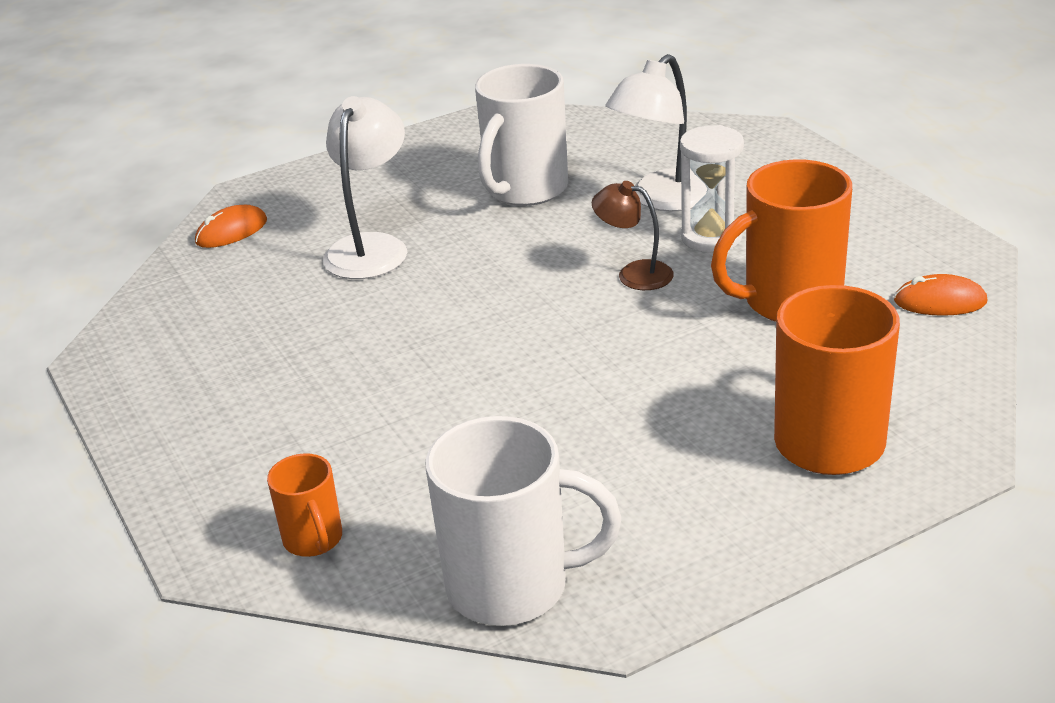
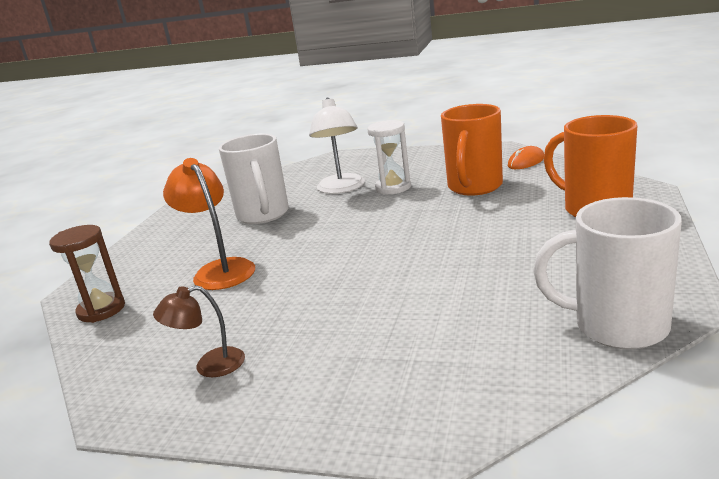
camera: 45 degrees left, 10 degrees down
orange mouse [195,205,267,248] -> brown hourglass [49,225,125,323]
orange mug [267,453,342,557] -> none
white lamp [323,96,407,279] -> orange lamp [163,158,255,290]
white mug [425,416,621,626] -> white mug turned 120 degrees counterclockwise [533,197,682,349]
brown lamp [592,181,674,290] -> brown lamp moved to [153,285,245,377]

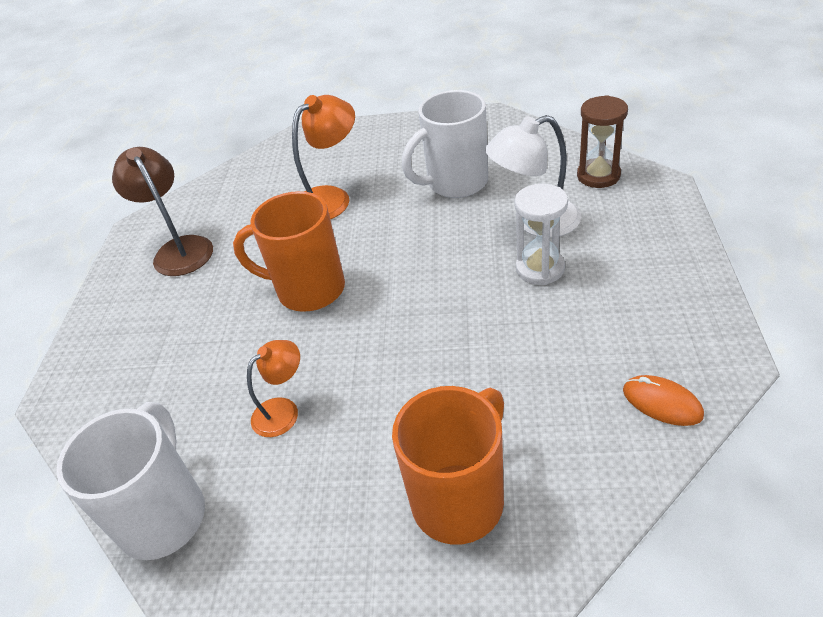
camera: 80 degrees right, 20 degrees up
brown hourglass [49,225,125,323] -> brown hourglass moved to [577,95,628,188]
brown lamp [153,285,245,377] -> brown lamp [112,147,213,276], size x1.62
orange mug [441,104,503,196] -> orange mug moved to [233,191,345,312]
none -> orange lamp [247,340,300,437]

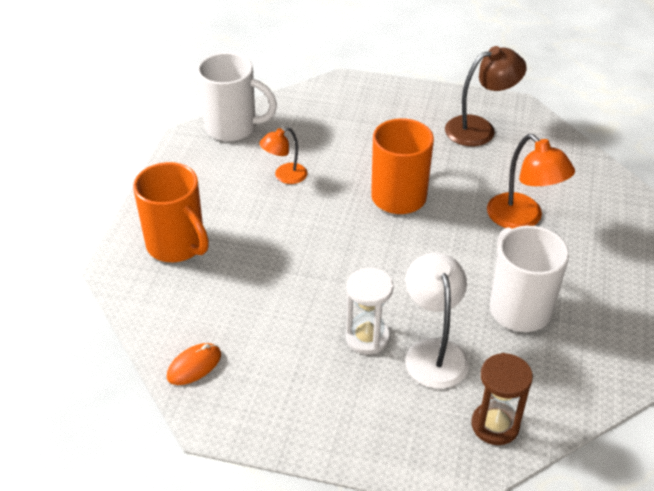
camera: 95 degrees right, 0 degrees up
orange lamp [247,340,300,437] -> orange lamp turned 90 degrees clockwise [259,127,307,184]

